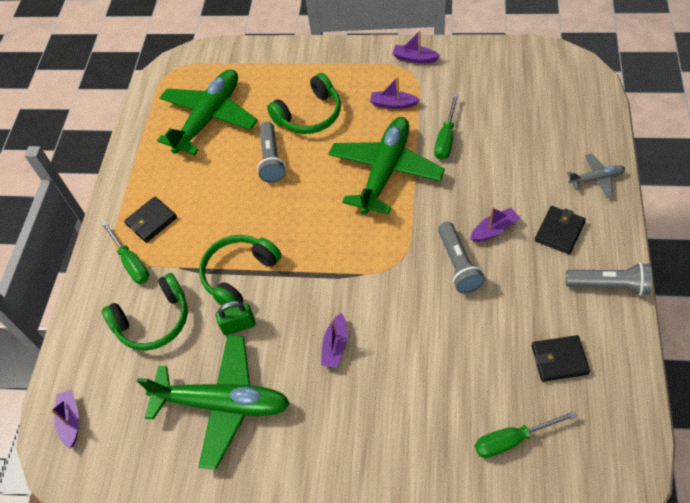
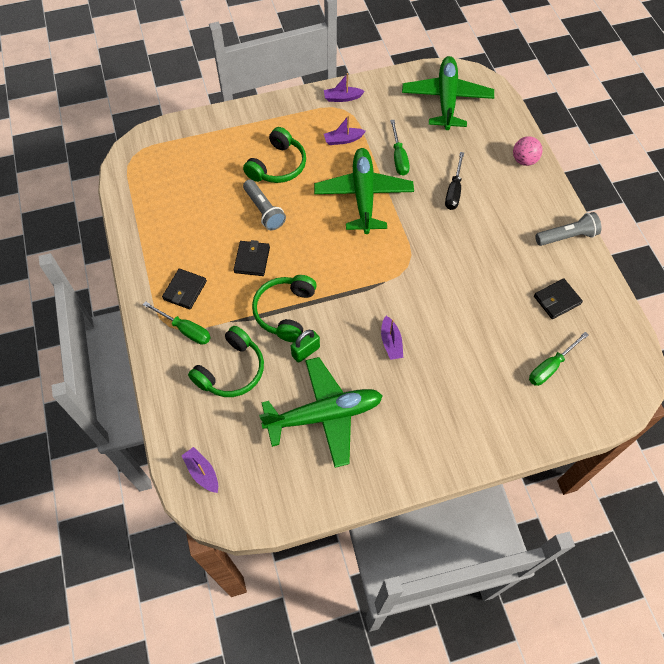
camera: 30 degrees left, 5 degrees up
green plane [157,69,258,155] -> green plane moved to [402,56,494,130]
grey flashlight [438,222,485,293] -> none
purple boat [470,207,520,242] -> none
black wallet [535,206,586,254] -> black wallet moved to [234,240,270,276]
grey plane [567,154,625,198] -> pink ball [513,136,542,166]
none -> black screwdriver [445,152,464,210]

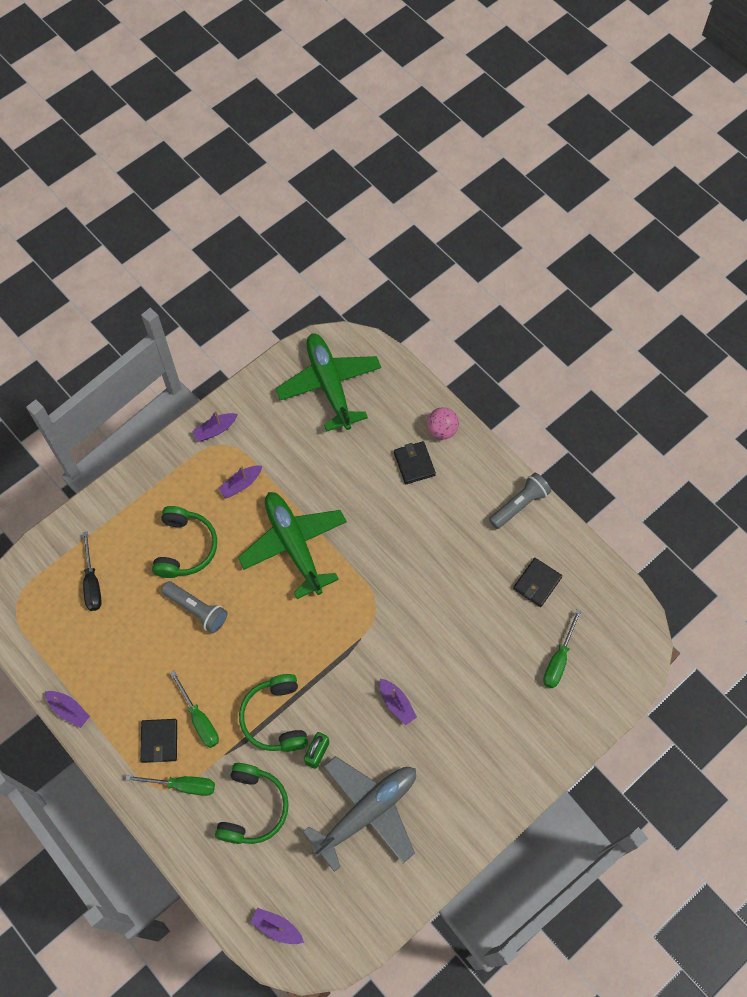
camera: 25 degrees left, 5 degrees up
black wallet [234,240,270,276] -> black wallet moved to [394,441,436,484]
green plane [259,357,383,468] -> grey plane [303,756,416,872]
green screwdriver [390,120,410,176] -> green screwdriver moved to [170,671,219,748]
black screwdriver [445,152,464,210] -> black screwdriver moved to [83,531,102,611]
none -> purple boat [45,691,90,728]

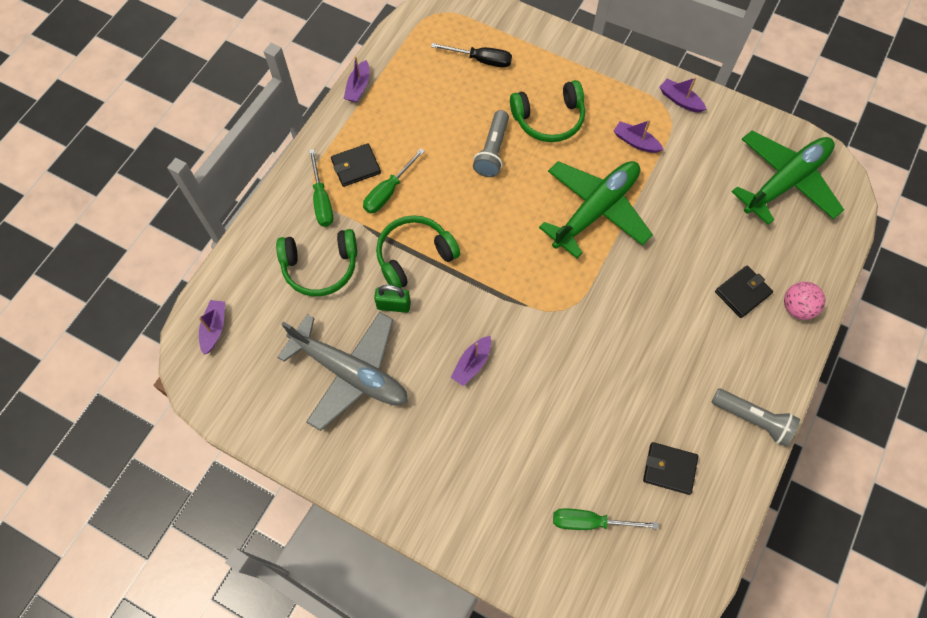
camera: 70 degrees right, 0 degrees up
black screwdriver [83,531,102,611] -> black screwdriver turned 135 degrees counterclockwise [431,43,512,68]

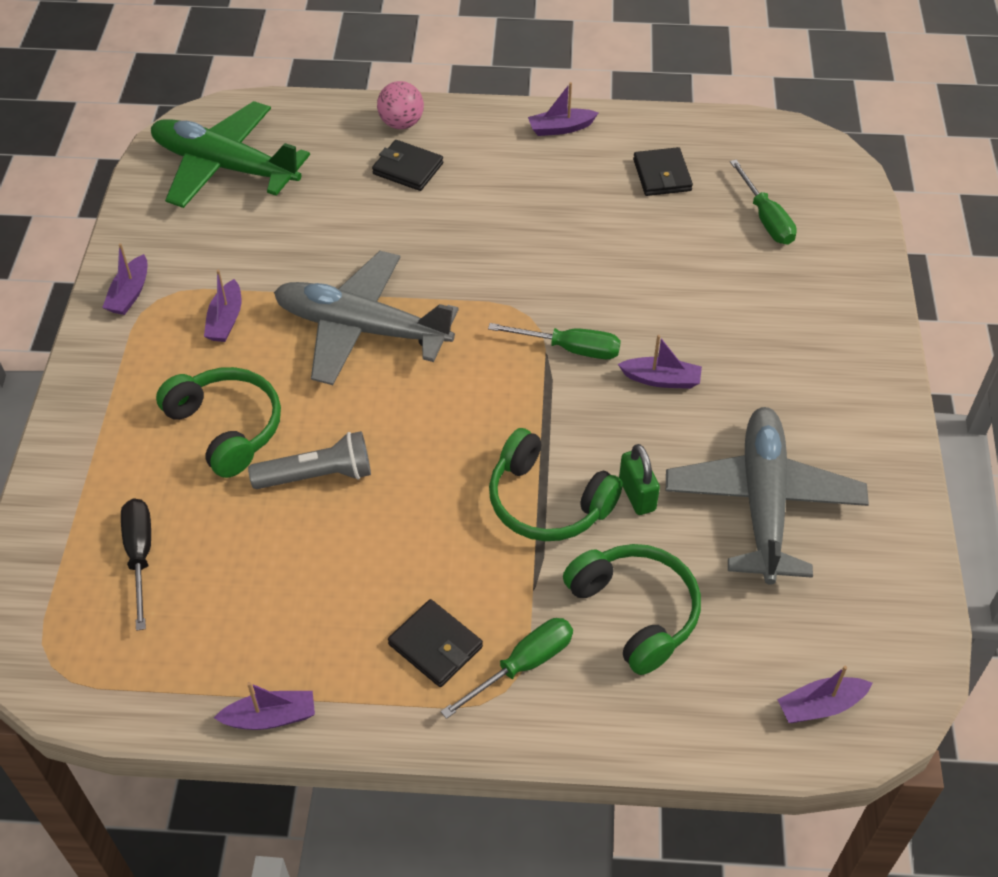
camera: 115 degrees left, 15 degrees down
green screwdriver [363,148,425,213] -> green screwdriver moved to [488,323,621,359]
green plane [539,161,653,258] -> grey plane [274,251,459,385]
grey flashlight [712,388,800,447] -> purple boat [528,82,598,136]

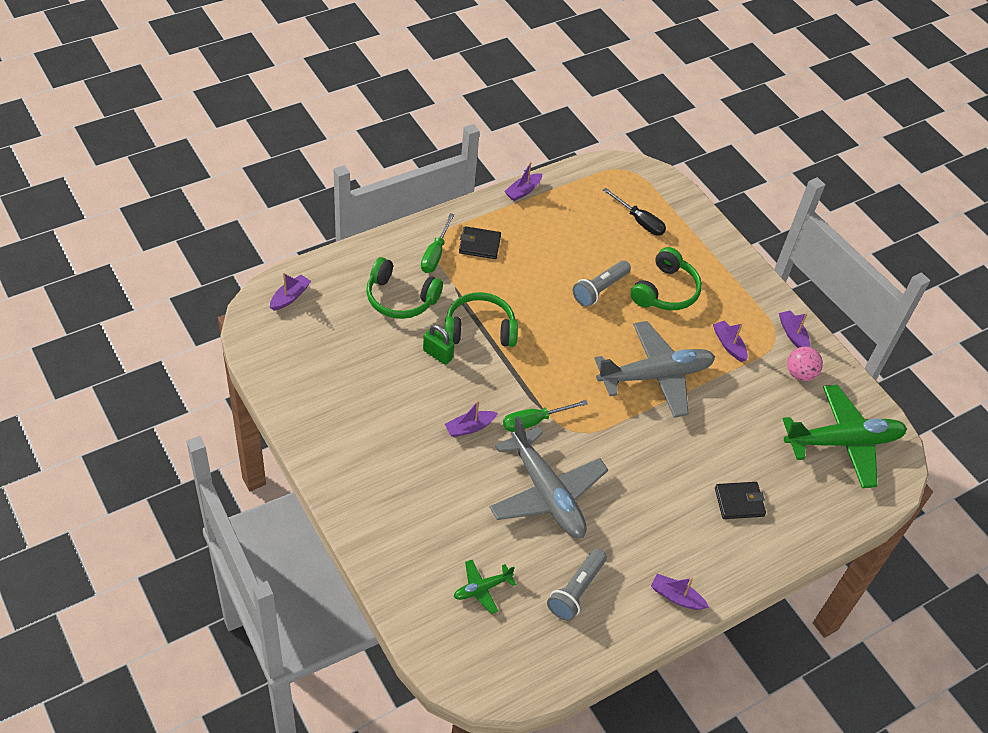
camera: 140 degrees right, 0 degrees up
green headphones [156,367,281,478] -> green headphones turned 75 degrees counterclockwise [630,247,702,310]
pink ball [377,81,424,129] -> pink ball moved to [787,346,823,381]
purple boat [528,82,598,136] -> purple boat turned 105 degrees counterclockwise [651,574,709,610]
black wallet [633,147,693,196] -> grey flashlight [547,548,607,621]
grey plane [666,407,869,585] -> grey plane moved to [489,416,608,538]
green screwdriver [730,160,797,245] -> green plane [454,560,516,614]

